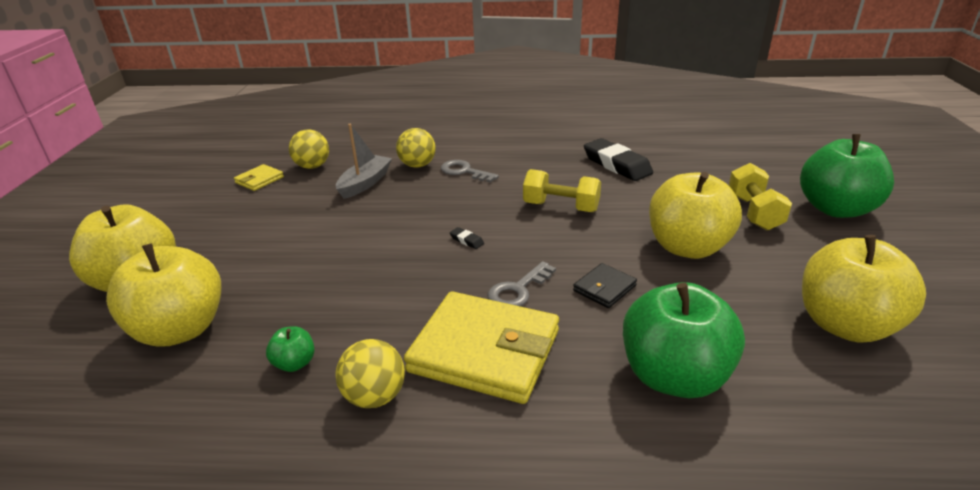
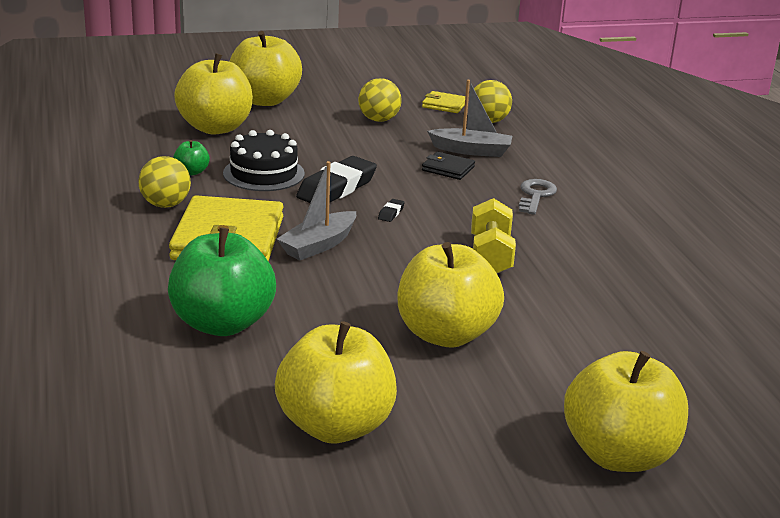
camera: 70 degrees right, 5 degrees down
yellow ball [396,128,436,168] -> yellow ball moved to [358,78,402,122]
grey key [488,261,556,307] -> grey boat [277,161,356,260]
black wallet [573,263,637,308] -> black wallet moved to [422,152,475,180]
black eraser [584,138,653,181] -> black eraser moved to [296,156,377,203]
yellow dumbbell [729,163,792,230] -> none
green apple [800,134,894,218] -> yellow apple [564,351,688,472]
none -> black cake [223,130,305,191]

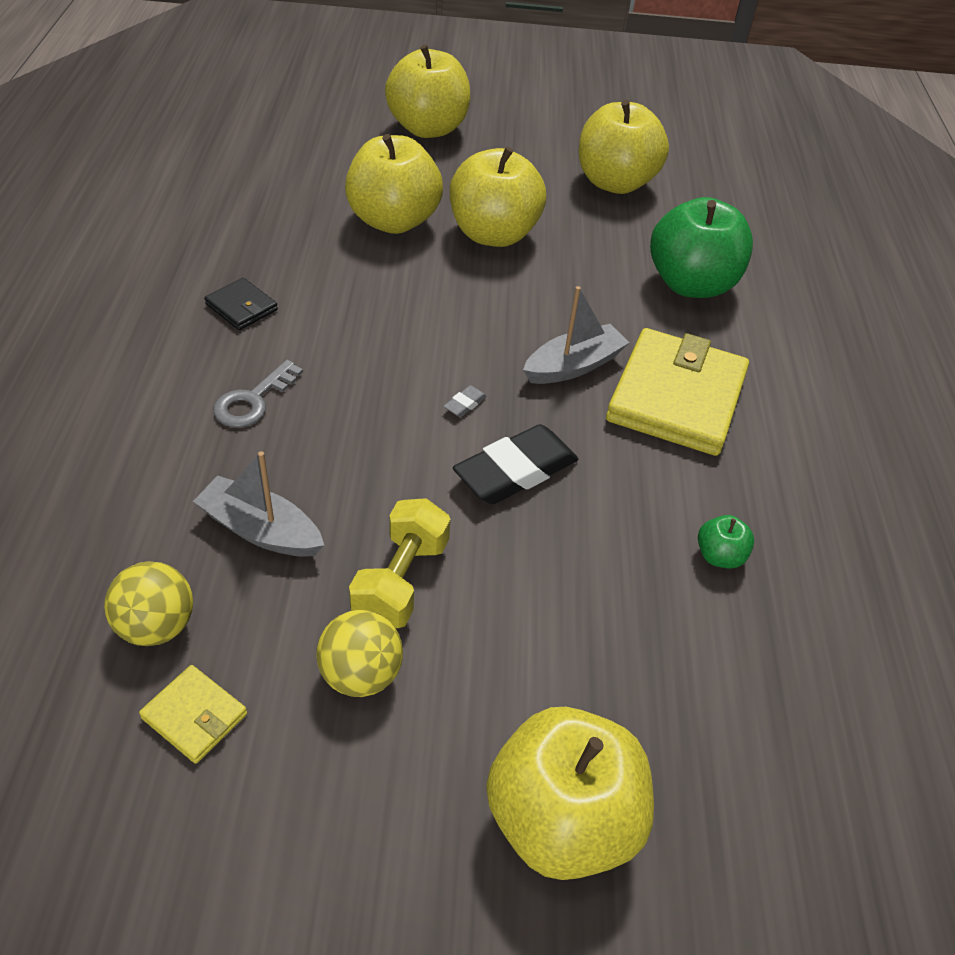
camera: 165 degrees left, 20 degrees up
yellow ball [138,156,191,208] -> none
yellow apple [174,53,253,134] -> yellow apple moved to [345,134,443,234]
black cake [223,130,305,191] -> none
black eraser [378,199,405,222] -> grey eraser [443,385,487,417]
black wallet [422,152,475,180] -> black wallet moved to [204,278,278,330]
yellow dumbbell [471,198,516,273] -> yellow dumbbell moved to [349,498,451,628]

